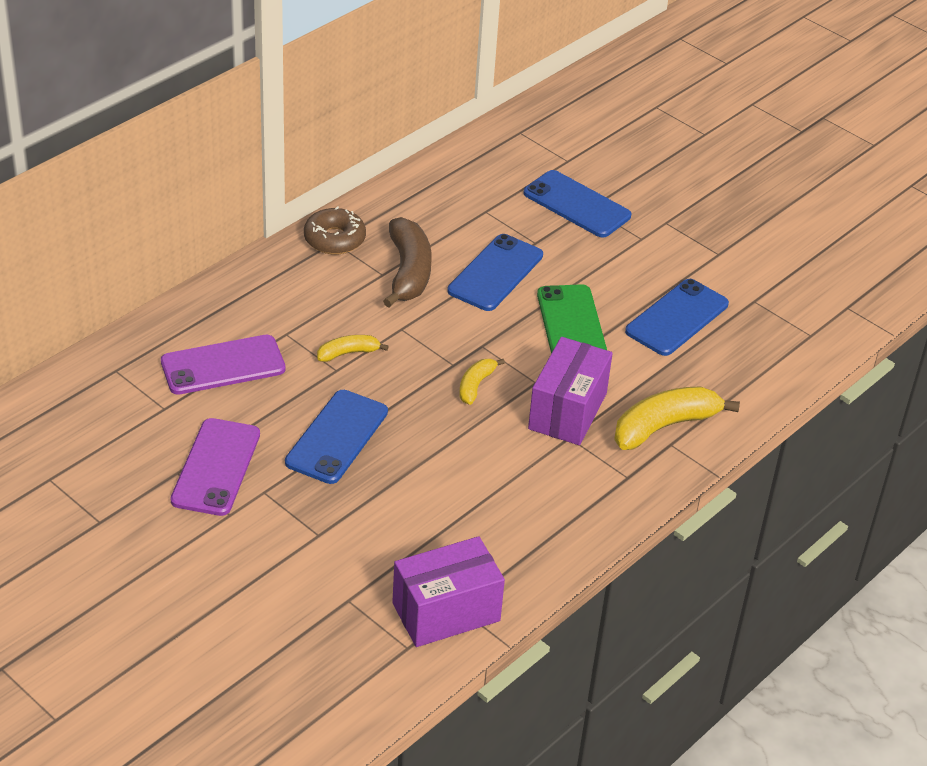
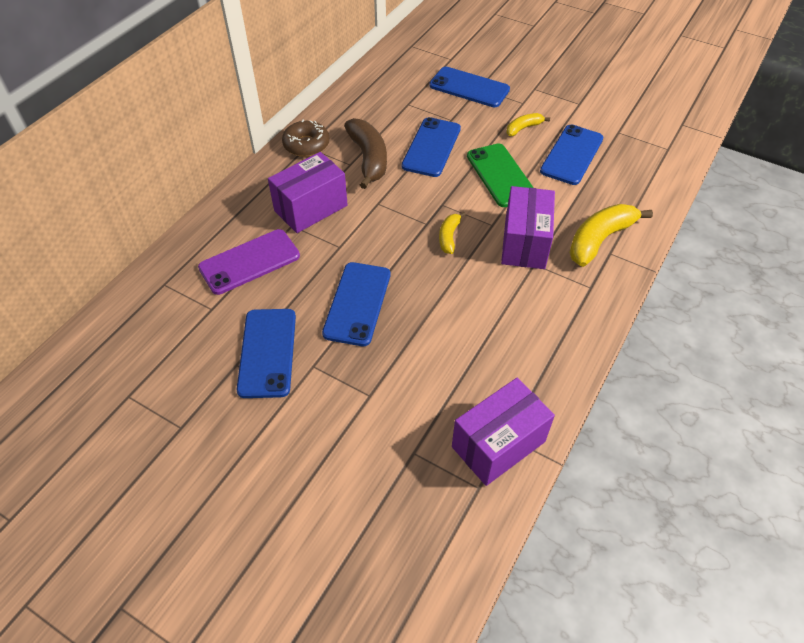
camera: 10 degrees left, 10 degrees up
purple phone [171,418,260,516] -> blue phone [237,309,296,398]
yellow banana [317,335,389,362] -> yellow banana moved to [507,113,550,136]
none -> purple box [268,152,348,233]

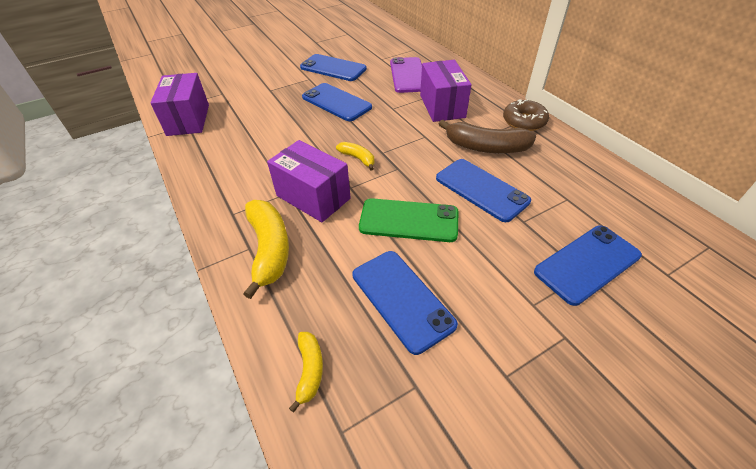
camera: 120 degrees right, 5 degrees down
yellow banana [507,113,550,136] -> yellow banana moved to [289,332,323,412]

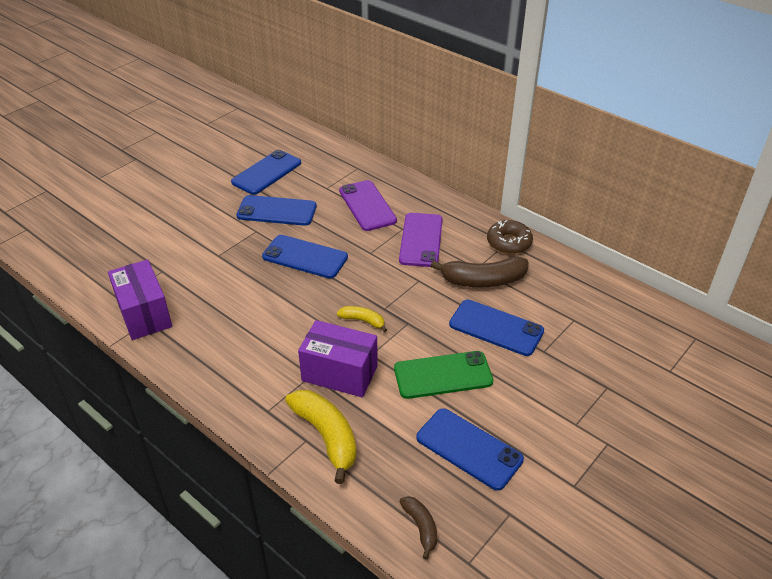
camera: 20 degrees left, 5 degrees down
yellow banana [289,332,323,412] -> brown banana [399,496,437,560]
purple box [420,60,471,122] -> purple phone [399,213,442,267]
blue phone [534,226,642,306] -> blue phone moved to [231,150,301,195]

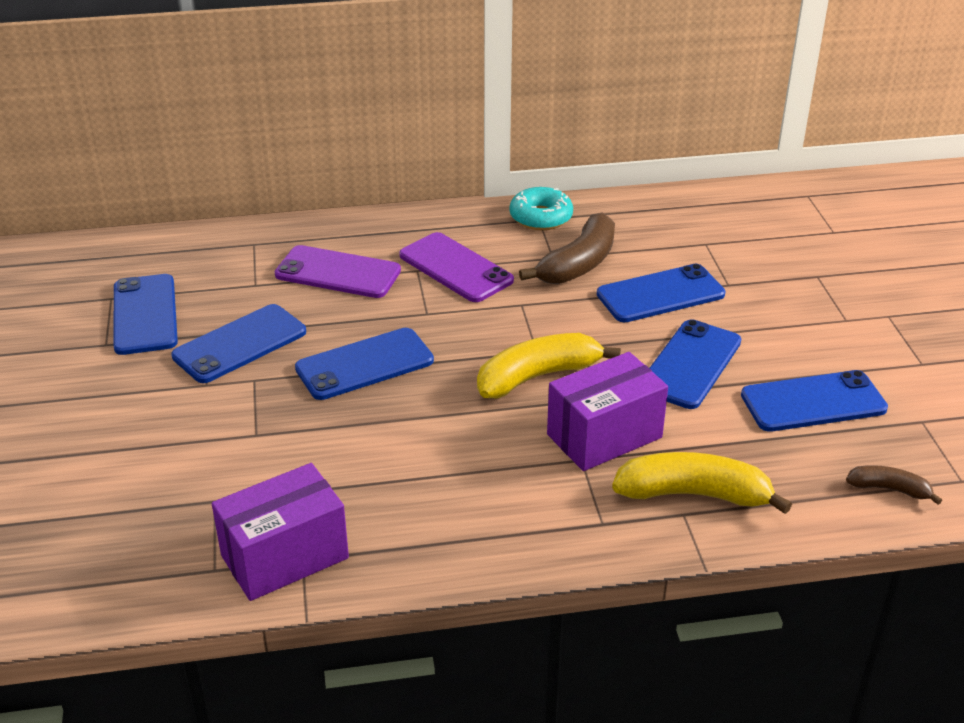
camera: 50 degrees left, 5 degrees down
purple box [108,259,172,340] -> purple box turned 45 degrees counterclockwise [212,463,349,601]
yellow banana [337,306,387,332] -> yellow banana [477,333,621,398], size x1.87
green phone [394,351,493,399] -> blue phone [650,319,741,409]
brown donut [487,220,533,254] -> turquoise donut [510,187,573,230]

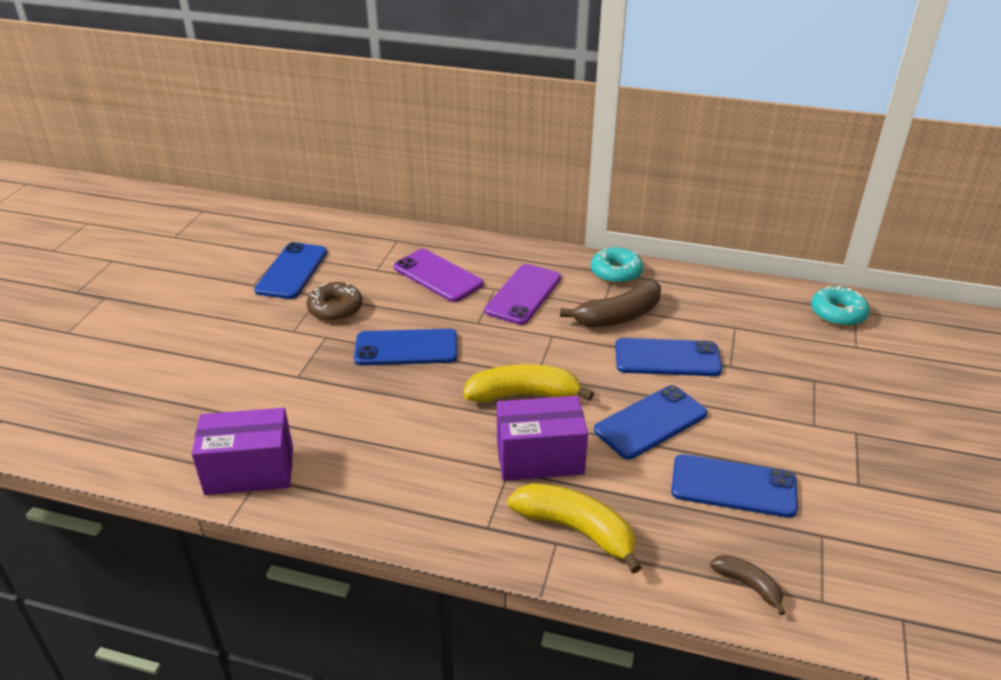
camera: 25 degrees right, 0 degrees up
blue phone [171,304,306,383] -> brown donut [307,282,362,322]
purple phone [399,232,514,302] -> purple phone turned 45 degrees clockwise [485,264,561,325]
none -> turquoise donut [811,286,870,327]

